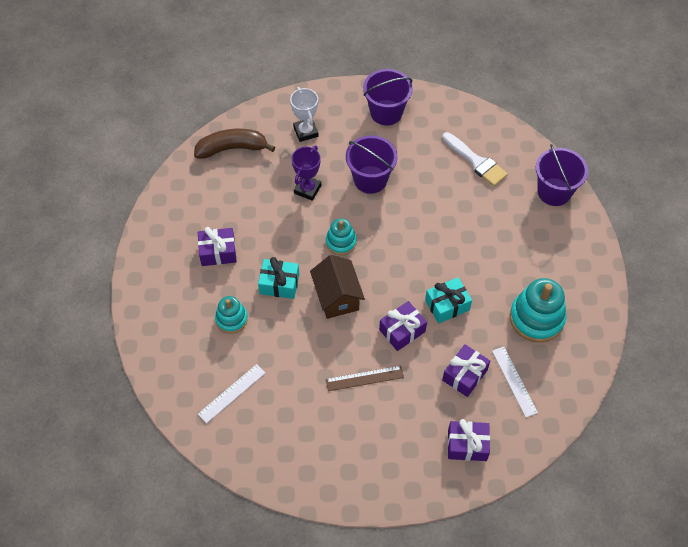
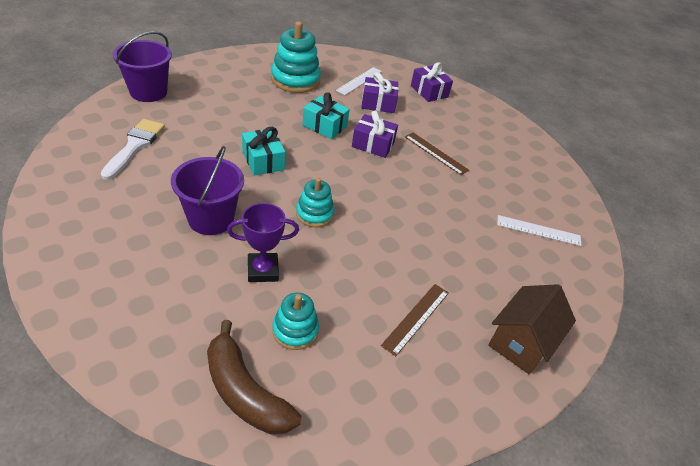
camera: 130 degrees left, 15 degrees down
purple gift [198,227,237,266] -> brown ruler [381,284,449,356]
turquoise stacking toy [215,296,248,334] -> turquoise stacking toy moved to [272,293,319,350]
turquoise gift [258,257,299,299] -> turquoise gift moved to [242,127,286,176]
white trophy [290,87,319,142] -> none
brown house [310,255,365,319] -> brown house moved to [488,284,576,375]
purple bucket [363,69,413,125] -> none

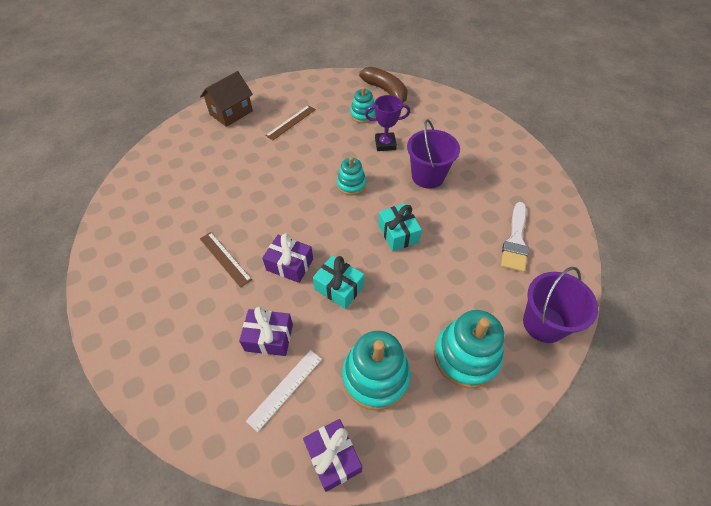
camera: 170 degrees left, 10 degrees up
purple gift [411,62,453,102] -> purple gift moved to [303,419,362,492]
white ruler [497,215,582,246] -> none
none -> turquoise stacking toy [434,310,504,388]

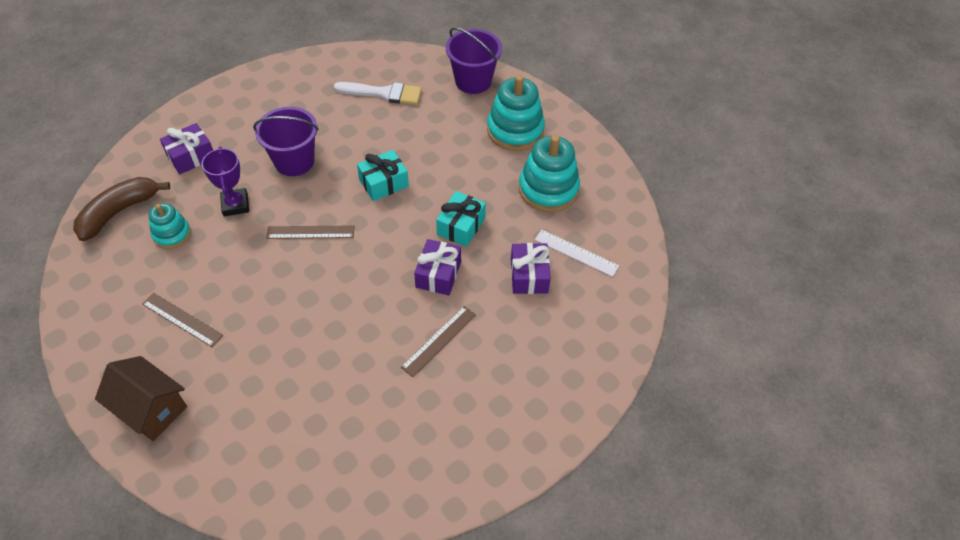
camera: 100 degrees left, 0 degrees up
purple gift [303,419,362,492] -> purple gift moved to [160,123,213,174]
turquoise stacking toy [337,157,366,195] -> brown ruler [266,226,354,239]

